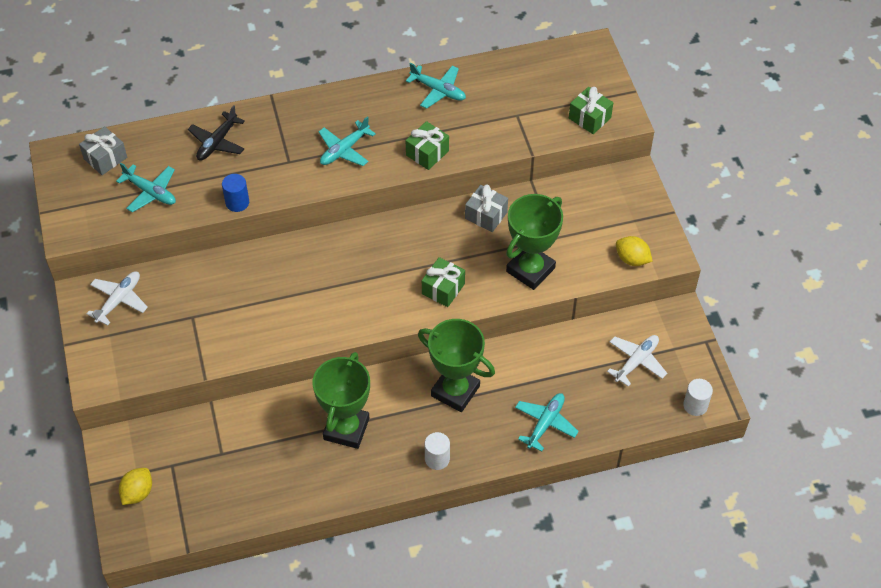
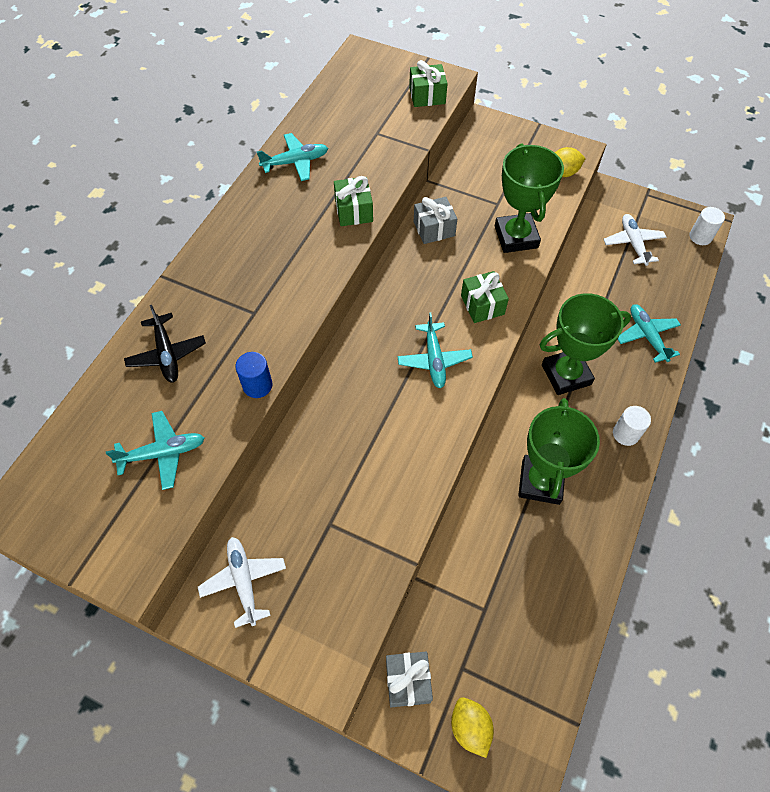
camera: 50 degrees left, 5 degrees up
grey gift [79,126,127,175] -> grey gift moved to [386,652,433,707]
green trophy [313,352,370,449] -> green trophy turned 45 degrees clockwise [518,398,600,505]
turquoise plane [318,116,376,166] -> turquoise plane moved to [398,312,473,388]

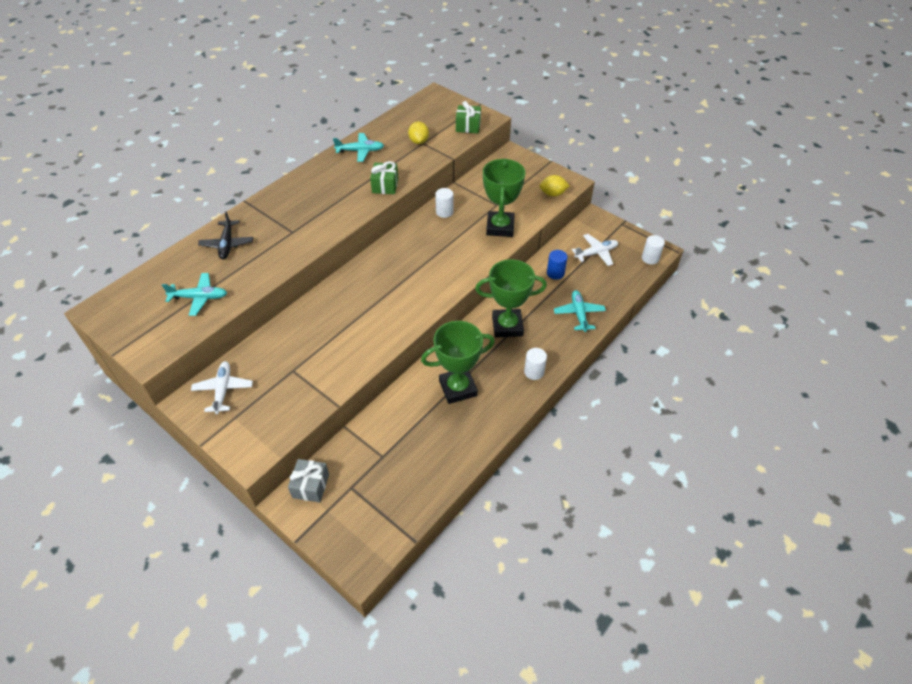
camera: 15 degrees right, 10 degrees down
blue cylinder [235,352,273,398] -> blue cylinder moved to [547,250,568,280]
turquoise plane [398,312,473,388] -> none
grey gift [414,197,457,244] -> white cylinder [435,188,453,218]
yellow lemon [451,697,494,758] -> yellow lemon moved to [408,121,429,144]
green gift [461,271,509,323] -> none
green trophy [518,398,600,505] -> green trophy turned 45 degrees clockwise [421,321,495,404]
white plane [603,214,666,266] -> white plane turned 60 degrees clockwise [572,234,618,266]

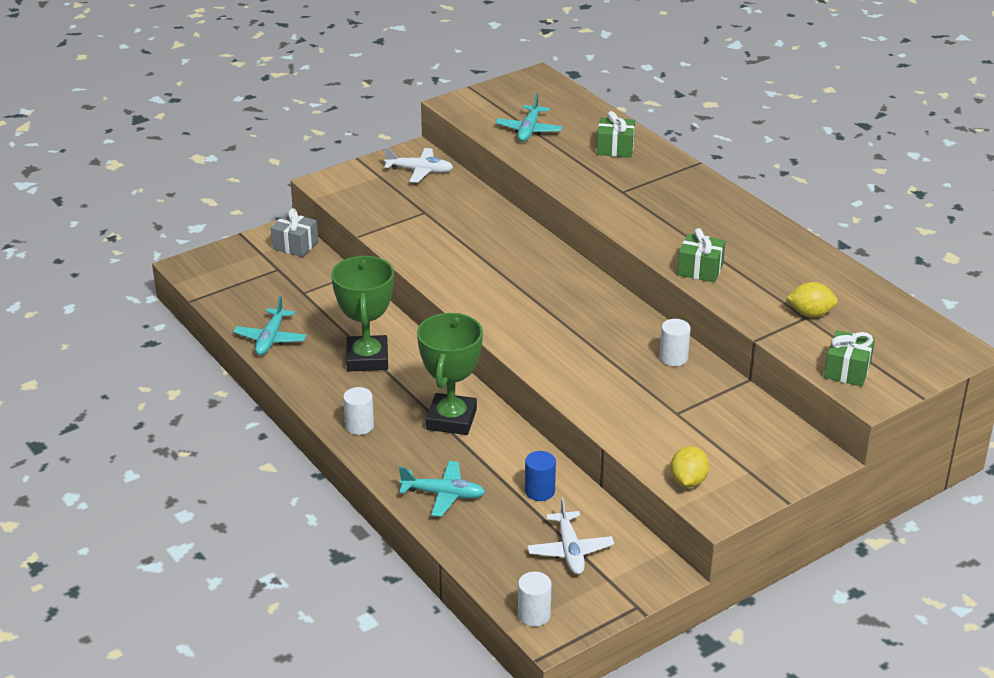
camera: 105 degrees right, 15 degrees down
black plane [198,211,253,259] -> green gift [597,111,635,158]
turquoise plane [333,133,384,162] -> turquoise plane moved to [233,296,307,355]
green trophy [483,159,525,237] -> none

